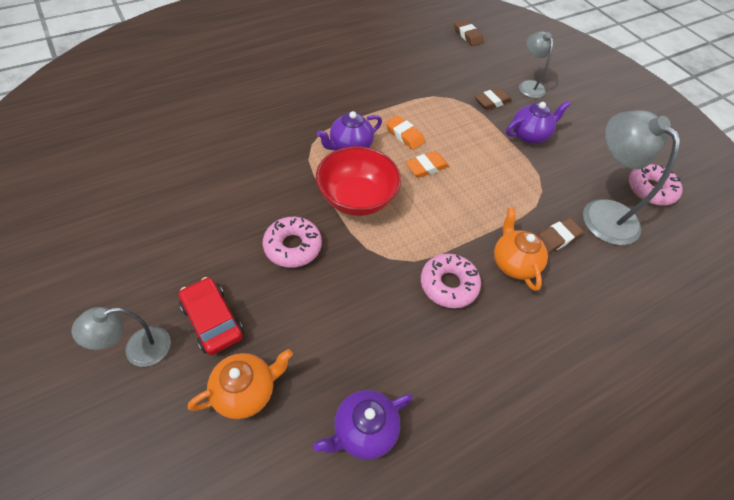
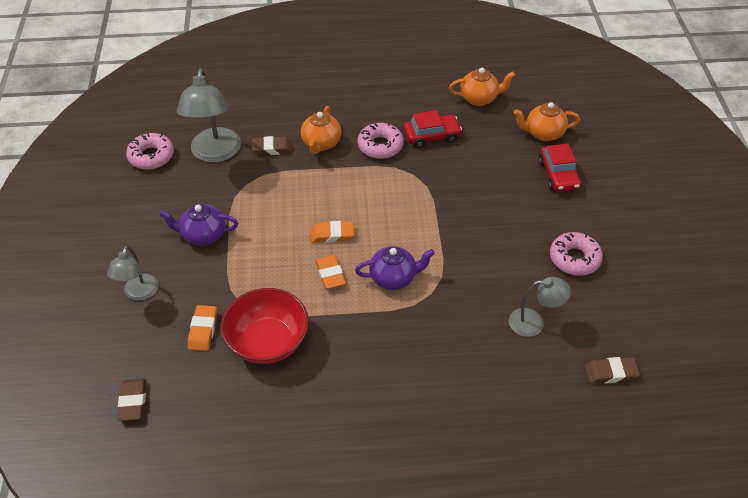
camera: 150 degrees left, 5 degrees down
grey lamp [72,307,171,367] -> grey lamp moved to [509,277,571,337]
pink donut [263,217,322,268] -> pink donut moved to [550,232,603,276]
purple teapot [313,390,413,460] -> orange teapot [449,68,515,106]
red bowl [316,146,401,216] -> red bowl moved to [221,288,309,364]
brown eraser [475,88,512,110] -> brown eraser moved to [584,357,640,384]
none -> orange eraser [188,305,217,351]
none -> red car [403,110,462,148]

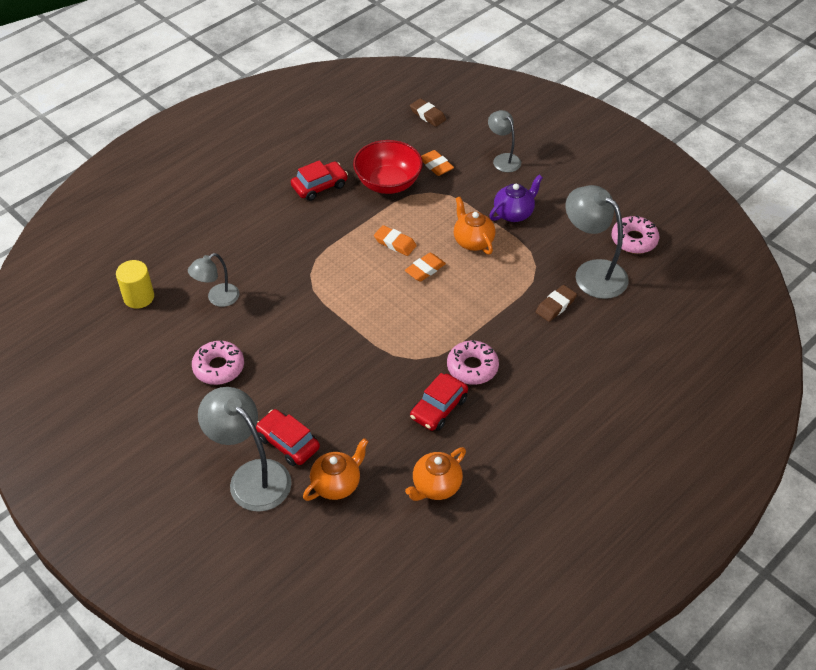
camera: 140 degrees right, 0 degrees up
orange teapot [301,106,342,154] -> orange teapot moved to [454,197,495,255]
purple teapot [355,246,435,290] -> none
brown eraser [584,357,640,384] -> yellow cylinder [116,260,154,309]
none -> grey lamp [198,387,292,512]
none -> red car [291,160,348,201]

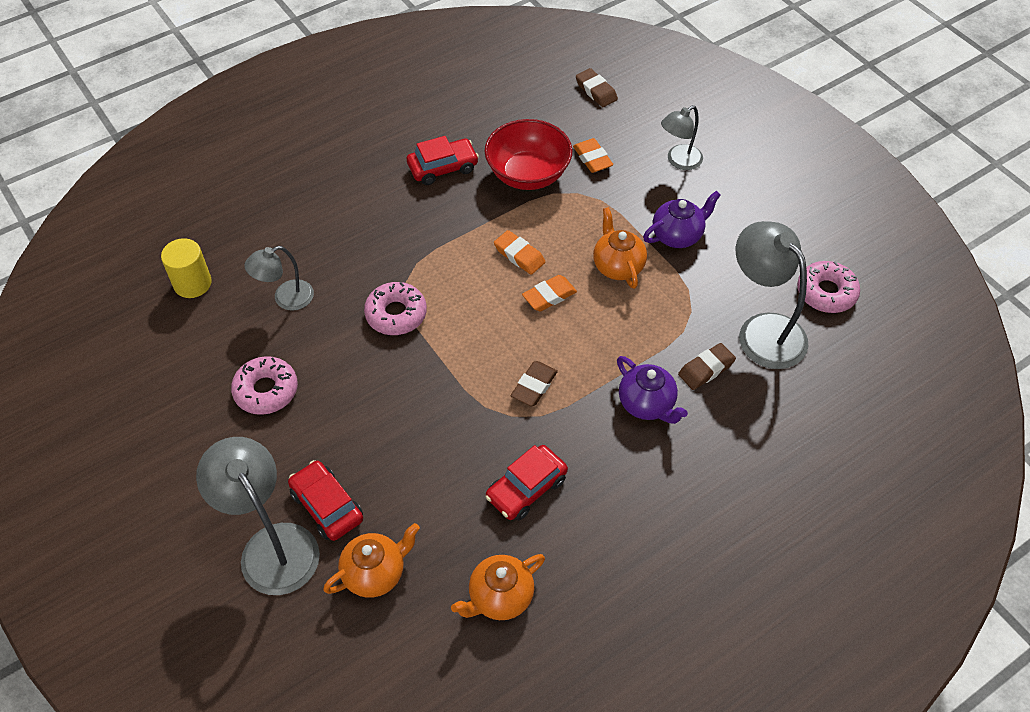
camera: 10 degrees right, 5 degrees up
pink donut [447,340,499,385] -> pink donut moved to [364,282,427,335]
grey lamp [488,110,521,172] -> grey lamp turned 105 degrees counterclockwise [661,105,703,170]
none -> brown eraser [510,361,558,406]
none -> purple teapot [617,356,688,424]

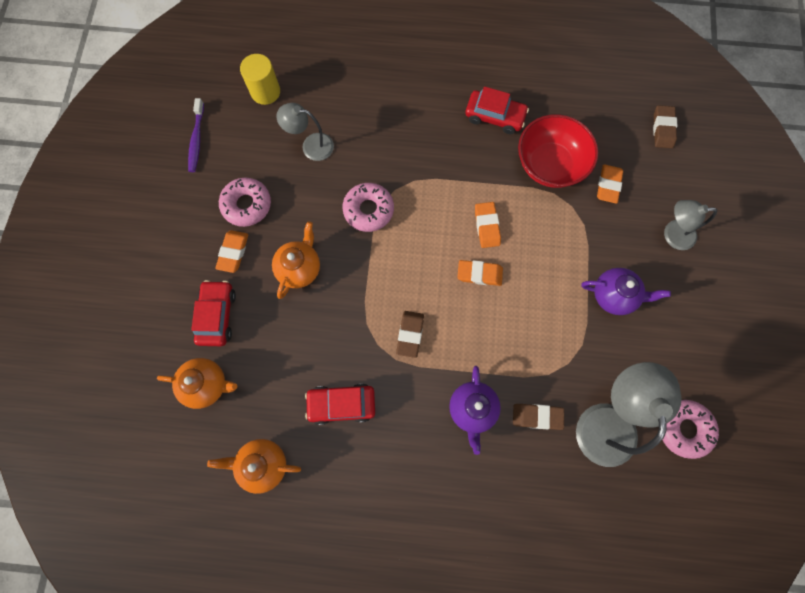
camera: 40 degrees right, 20 degrees up
grey lamp [196,437,320,595] -> none
brown eraser [510,361,558,406] -> brown eraser turned 60 degrees counterclockwise [396,311,424,358]
orange teapot [593,207,647,289] -> orange teapot moved to [272,221,320,299]
none -> purple toothbrush [188,98,204,172]
none -> orange eraser [215,230,248,273]

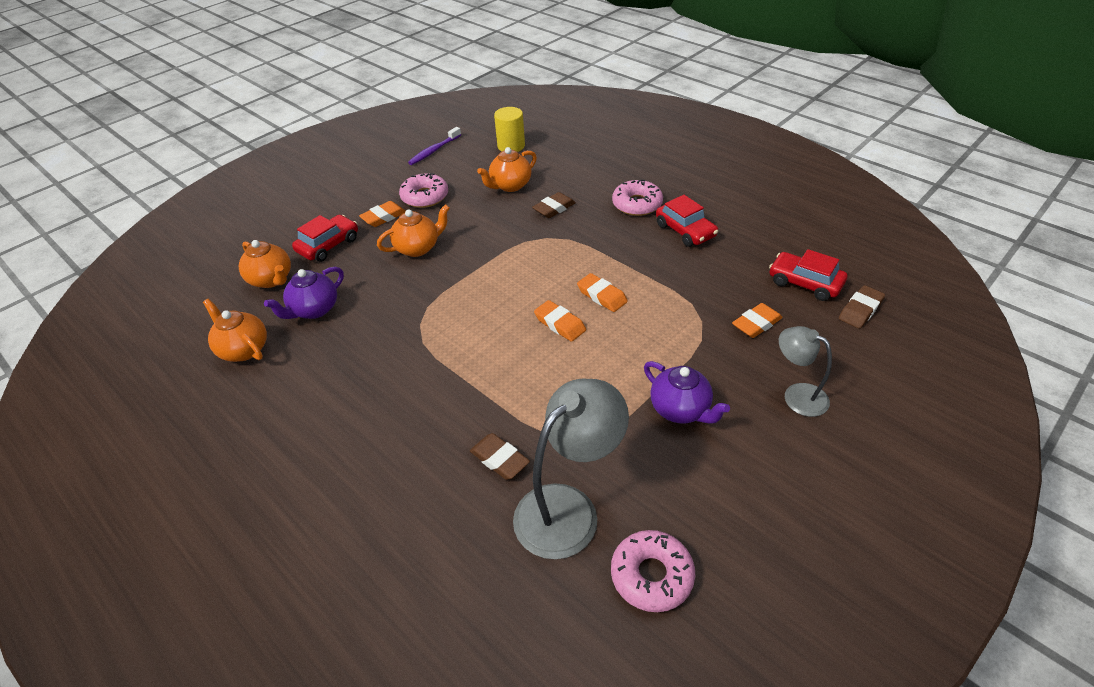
camera: 40 degrees right, 30 degrees down
grey lamp [276,103,334,161] -> orange teapot [477,147,537,192]
red car [305,384,375,425] -> red car moved to [769,249,847,301]
pink donut [342,183,394,232] -> pink donut moved to [612,180,663,216]
brown eraser [396,311,424,358] -> brown eraser moved to [532,192,576,218]
purple teapot [449,366,501,455] -> purple teapot moved to [264,267,344,319]
orange eraser [475,202,501,248] -> orange eraser turned 75 degrees counterclockwise [577,273,628,312]
red bowl [518,114,598,188] -> none

